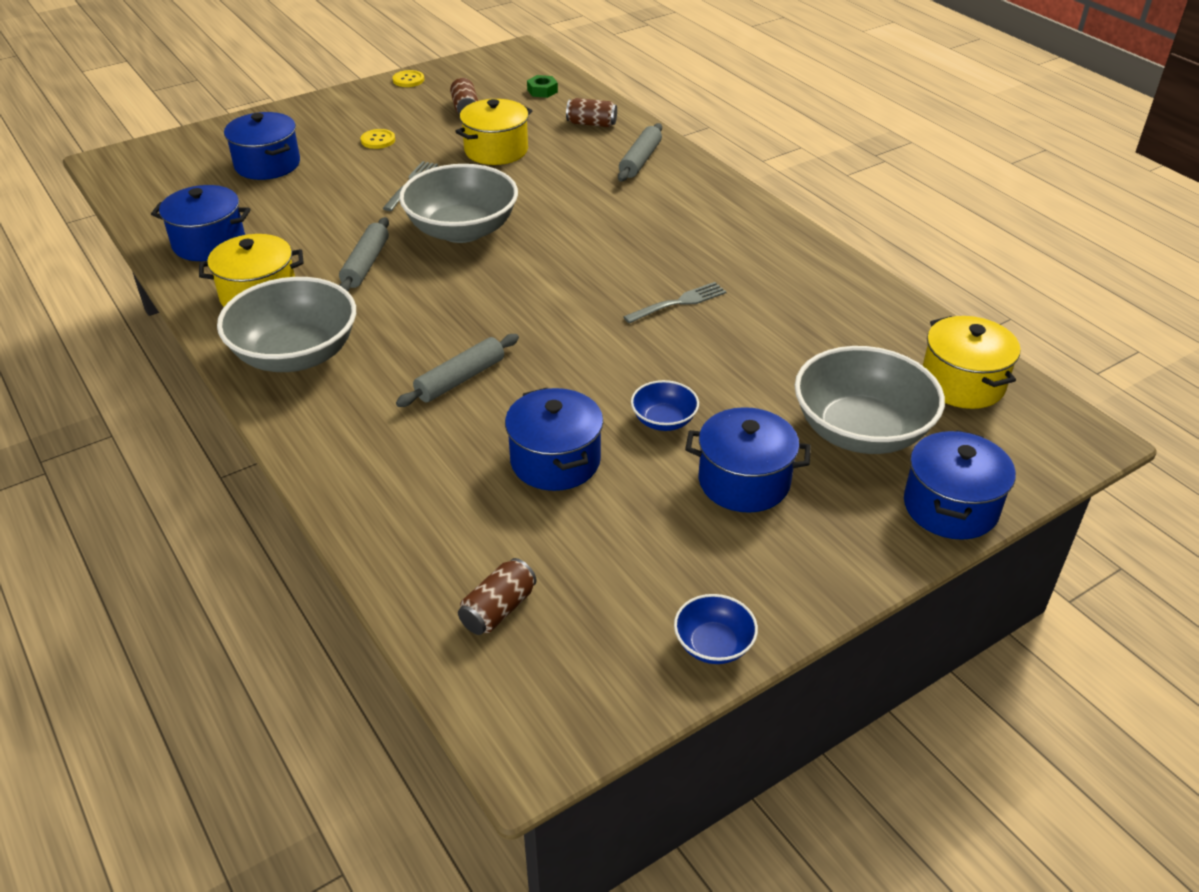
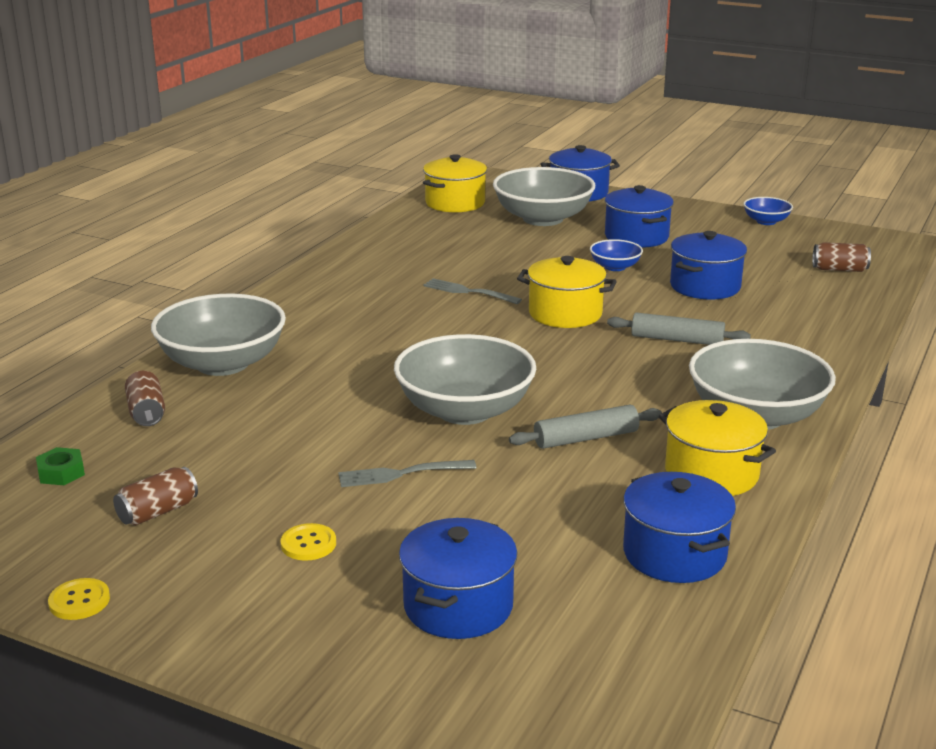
camera: 120 degrees left, 15 degrees down
yellow pot [455,99,532,165] -> yellow pot moved to [517,256,617,328]
grey rolling pin [618,123,662,182] -> grey bowl [151,294,286,376]

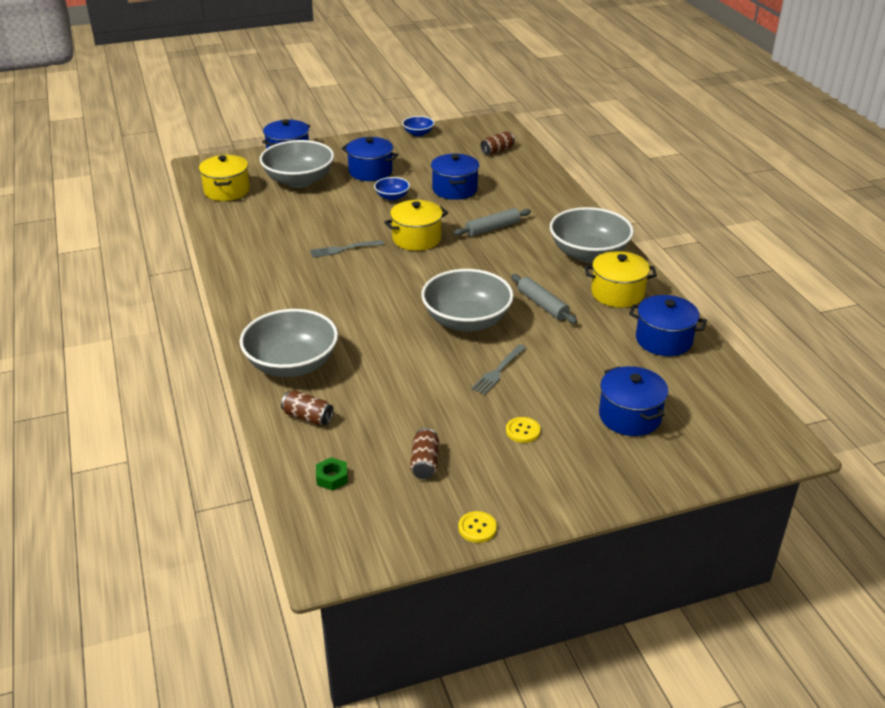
camera: 45 degrees left, 10 degrees up
grey rolling pin [509,405,662,449] -> grey rolling pin turned 60 degrees counterclockwise [511,274,577,324]

